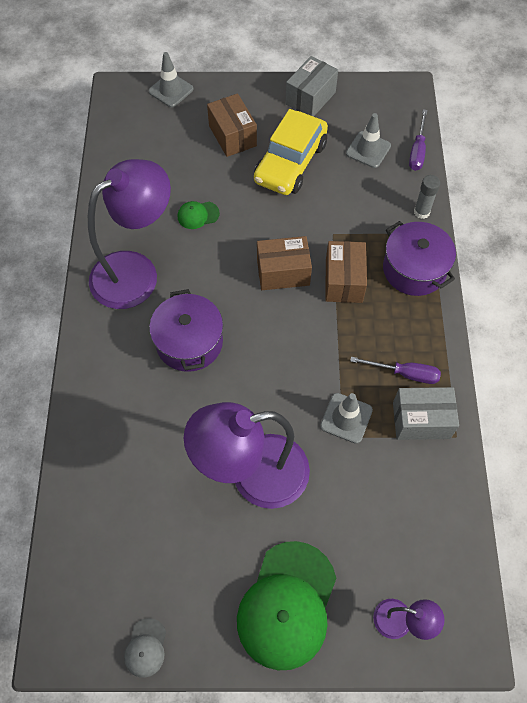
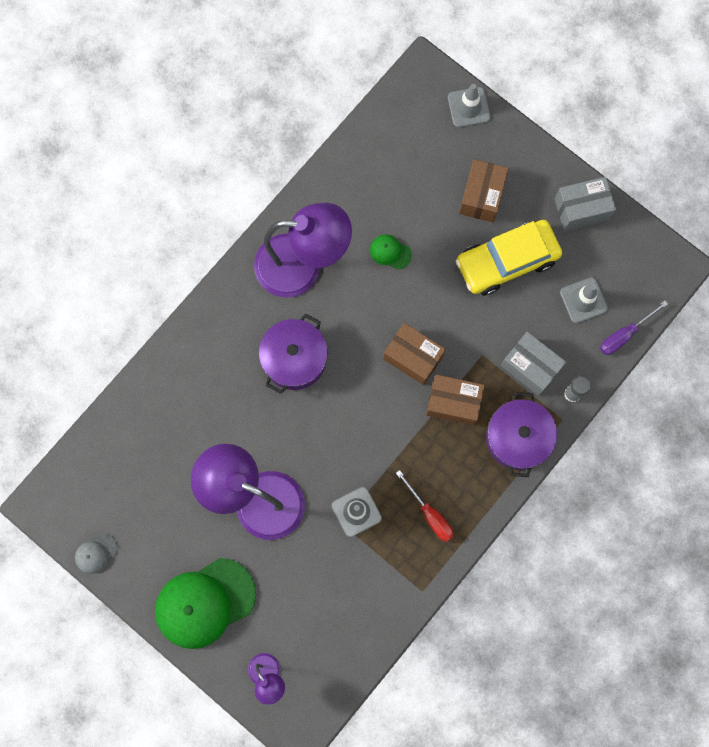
camera: 40 degrees right, 15 degrees up
brown box [326,241,367,303] -> brown box turned 60 degrees clockwise [426,374,485,426]
purple screwdriver [350,357,441,384] -> red screwdriver [396,470,454,542]
grey box [393,387,459,440] -> grey box moved to [501,332,566,396]

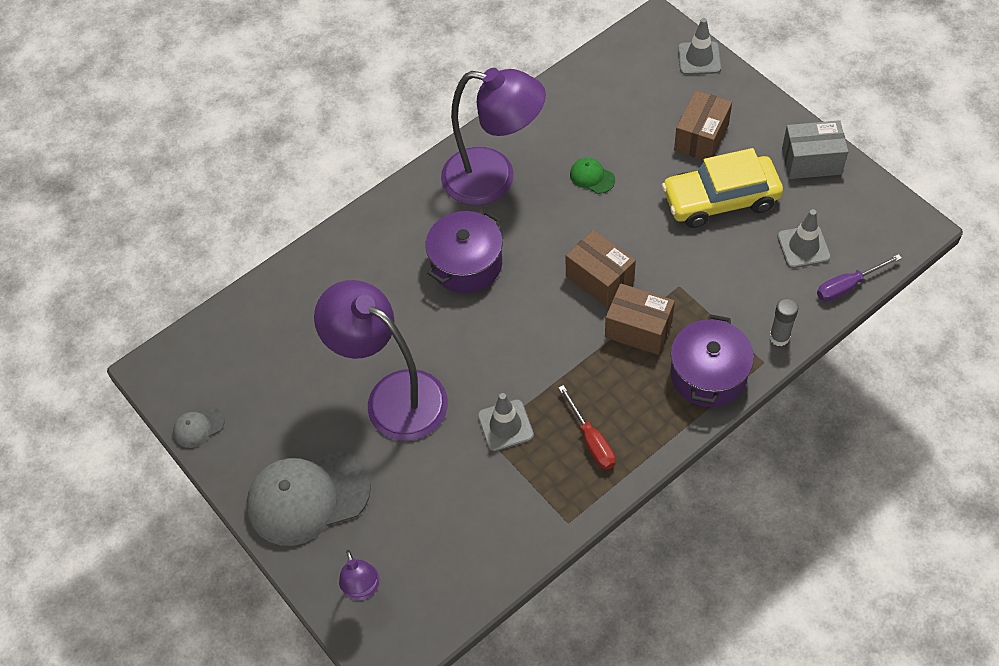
camera: 15 degrees right, 20 degrees down
green cap [155,558,256,649] -> grey cap [247,450,371,546]
grey box [501,332,566,396] -> none

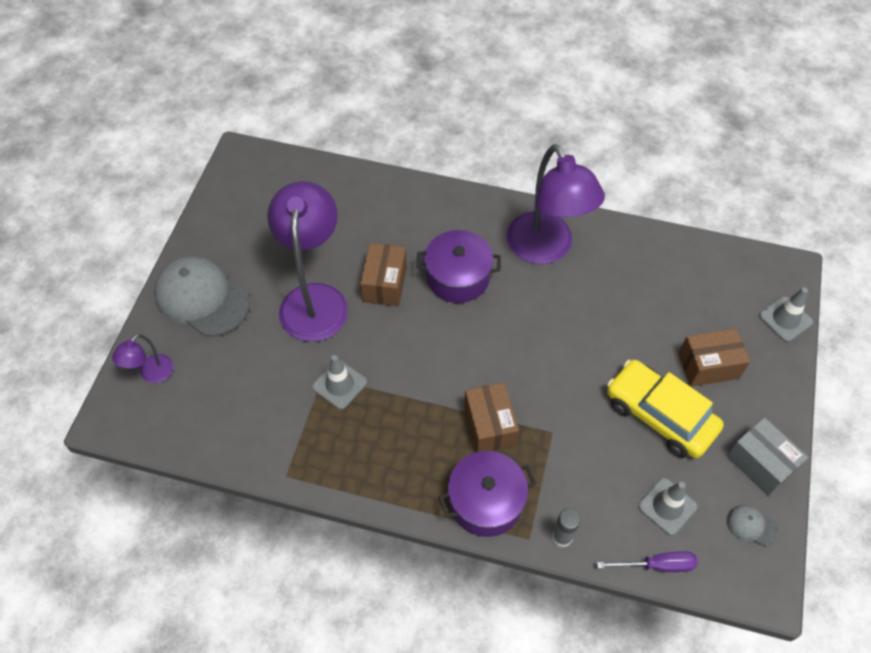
camera: 50 degrees right, 0 degrees up
grey cap [173,406,225,448] -> grey cap moved to [727,505,779,547]
red screwdriver [558,385,616,470] -> none
brown box [566,230,636,307] -> brown box moved to [360,243,407,306]
green cap [570,158,615,194] -> none
purple screwdriver [817,254,902,302] -> purple screwdriver turned 150 degrees clockwise [596,551,698,572]

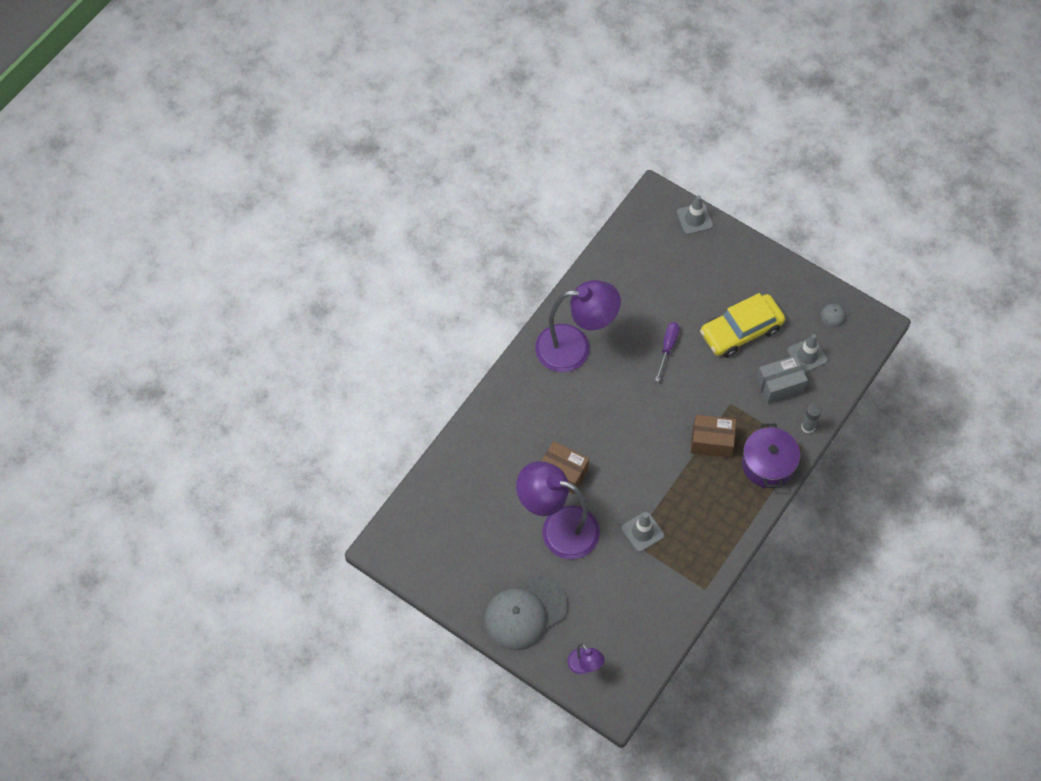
camera: 70 degrees left, 5 degrees up
purple pot [416,230,501,303] -> none
purple screwdriver [596,551,698,572] -> purple screwdriver moved to [655,322,679,382]
brown box [678,328,750,387] -> none
grey box [727,417,808,496] -> grey box moved to [756,356,808,404]

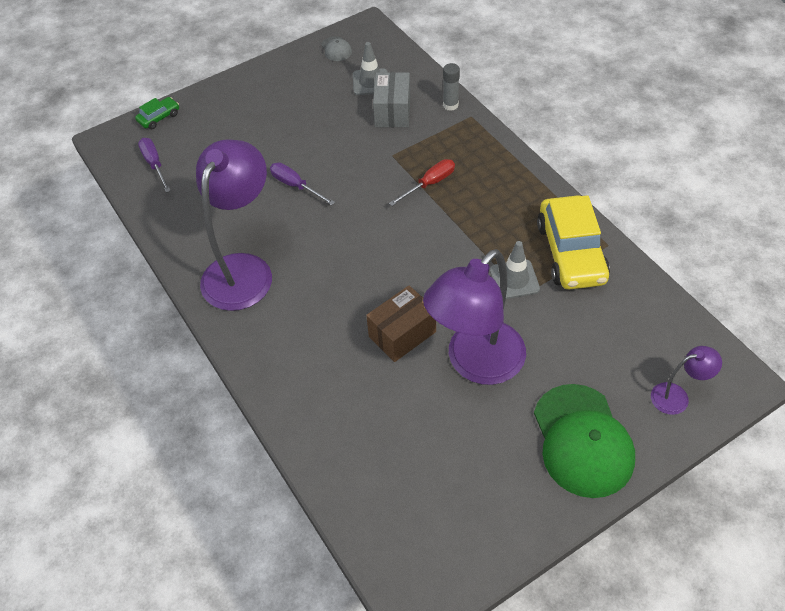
camera: 65 degrees left, 10 degrees down
grey cap [484,576,568,651] -> green cap [534,384,635,498]
grey traffic cone [677,195,713,235] -> green car [135,97,179,129]
brown box [691,414,736,458] -> red screwdriver [389,159,455,206]
yellow car [700,293,785,358] -> yellow car moved to [537,195,610,290]
purple pot [742,424,800,488] -> none
none -> purple screwdriver [138,138,171,192]

